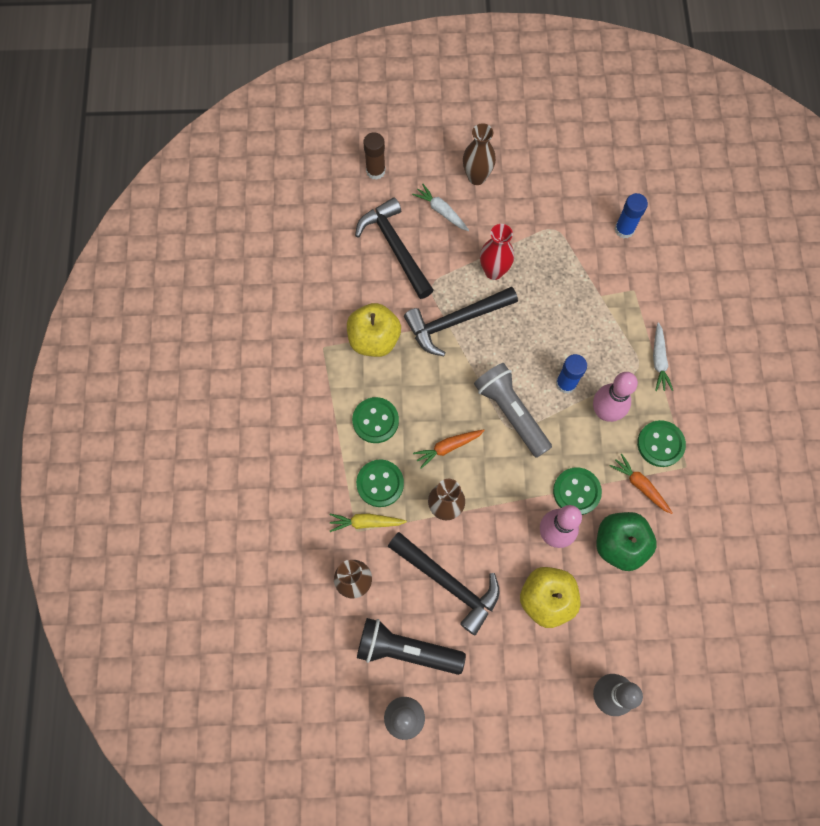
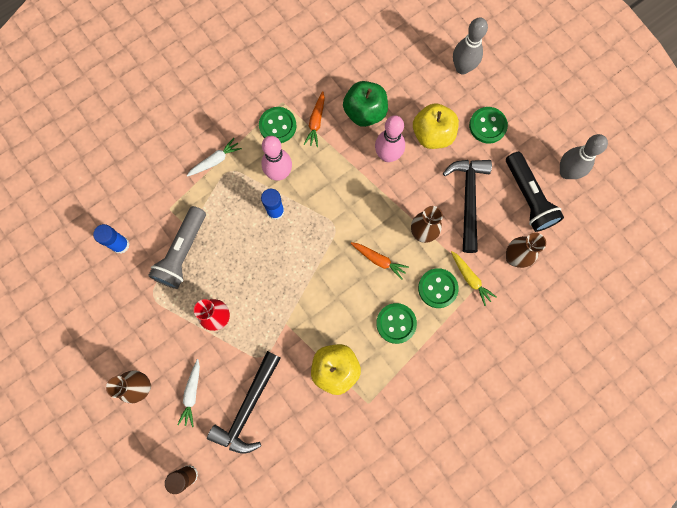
camera: 125 degrees left, 5 degrees up
black hammer [404,287,518,356] -> none
grey flashlight [474,363,552,458] -> grey flashlight moved to [148,206,206,289]
green button [553,468,602,515] -> green button moved to [469,107,508,144]

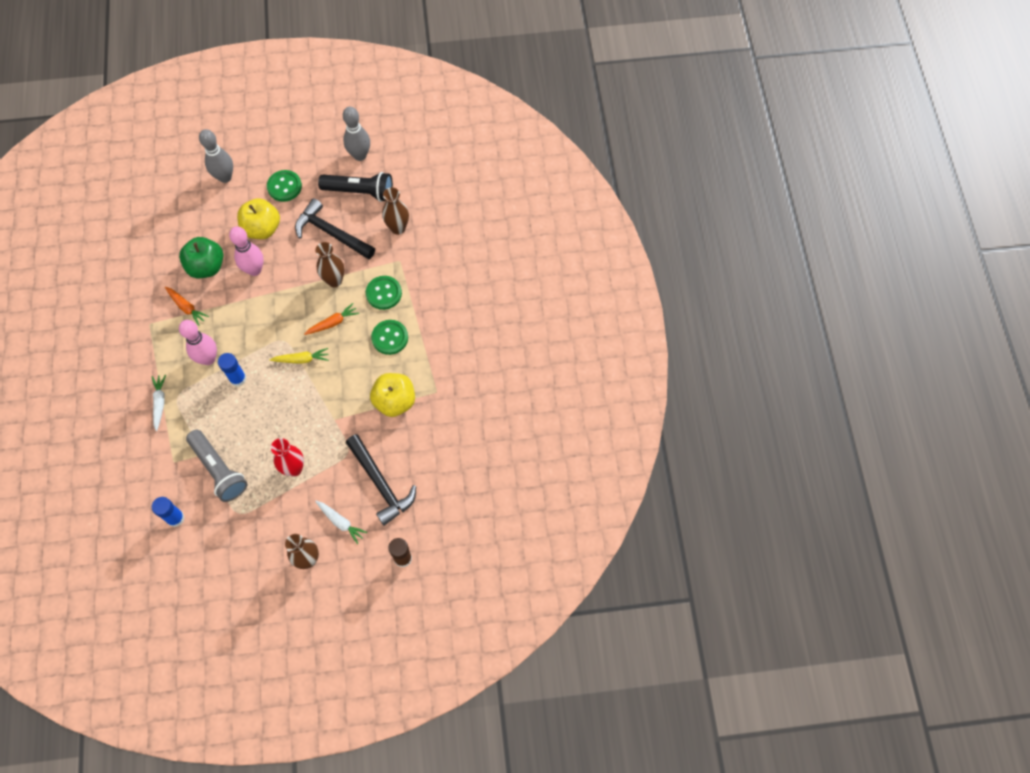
camera: 60 degrees left, 10 degrees down
green button [259,107,296,143] -> none
yellow carrot [451,251,497,306] -> yellow carrot moved to [270,348,329,364]

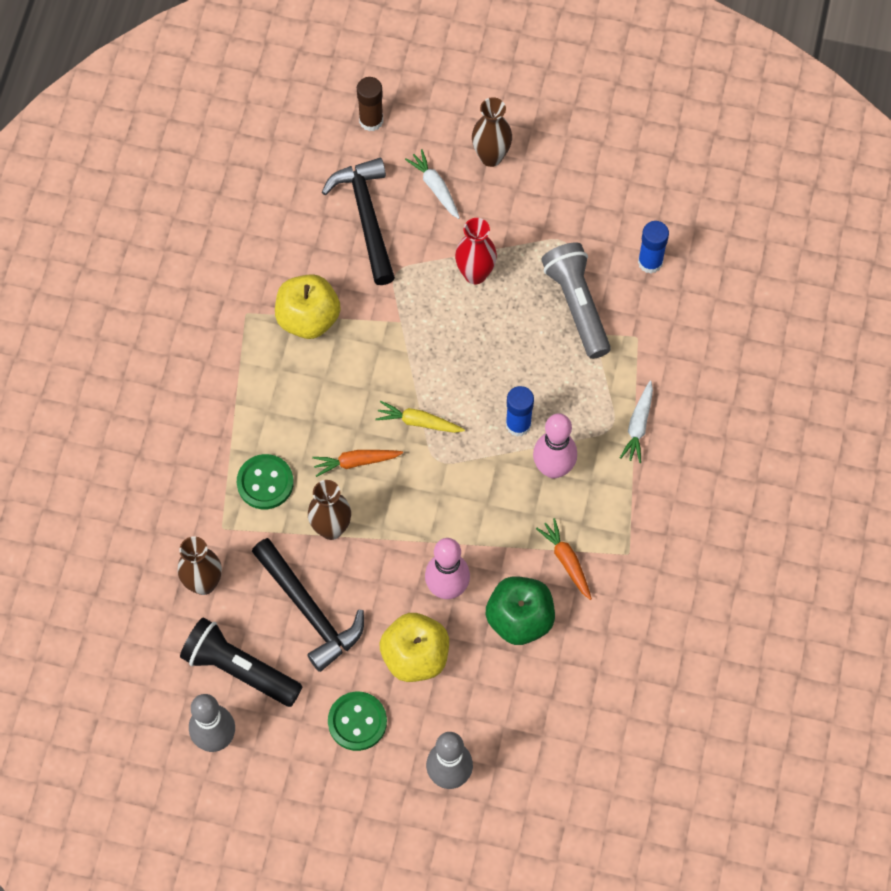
camera: 160 degrees left, 0 degrees up
green button [371,320,408,355] -> none

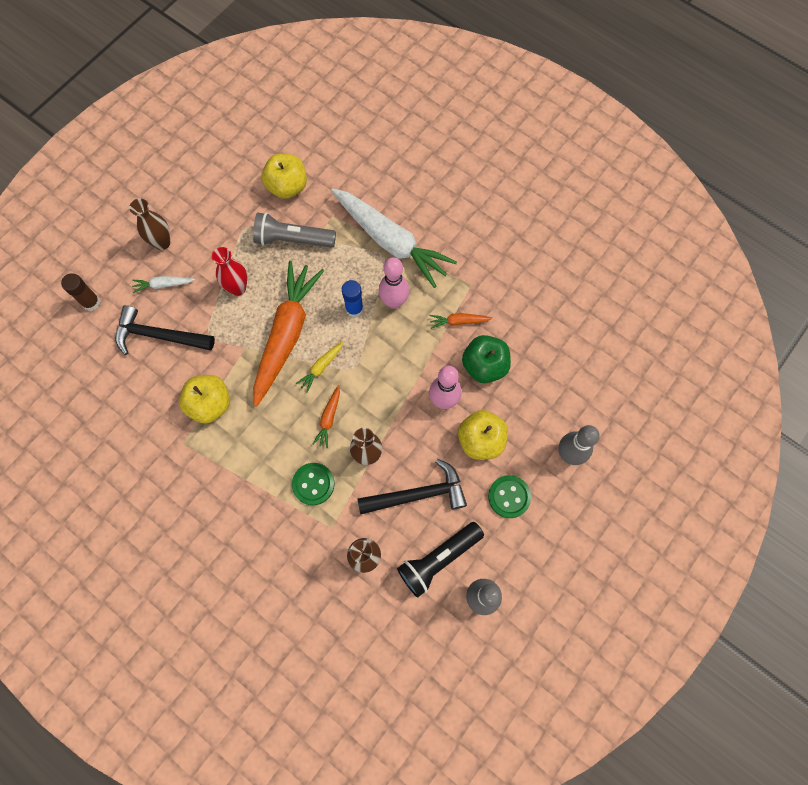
camera: 65 degrees left, 5 degrees up
white carrot [620,381,653,463] -> white carrot [331,188,457,288], size x2.45
blue glue stick [638,221,669,274] -> yellow apple [262,154,307,199]
none -> orange carrot [253,261,324,407]

